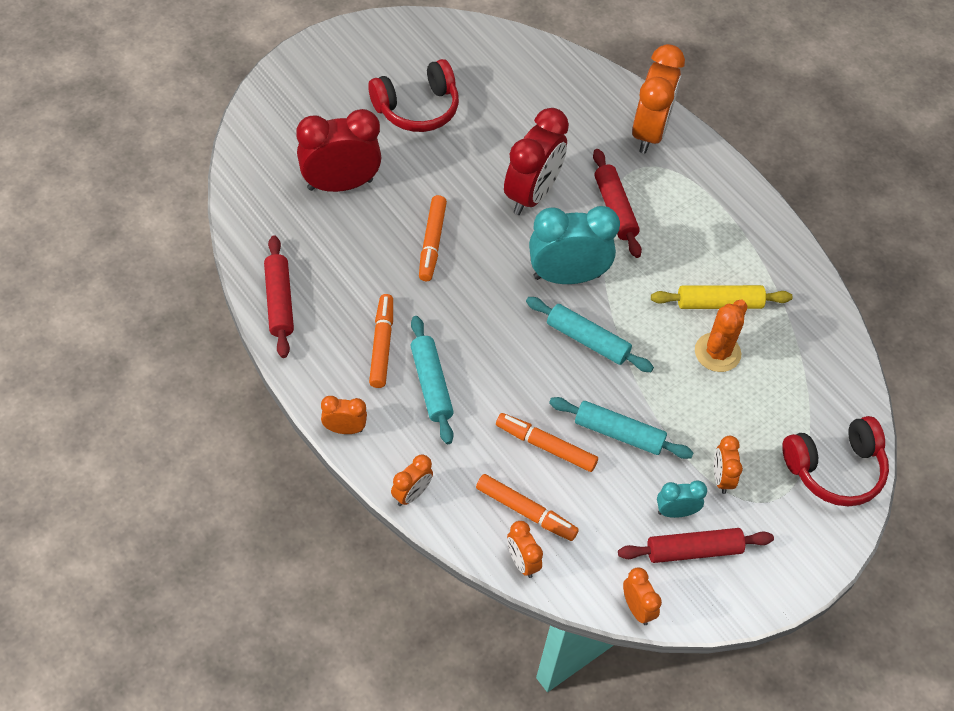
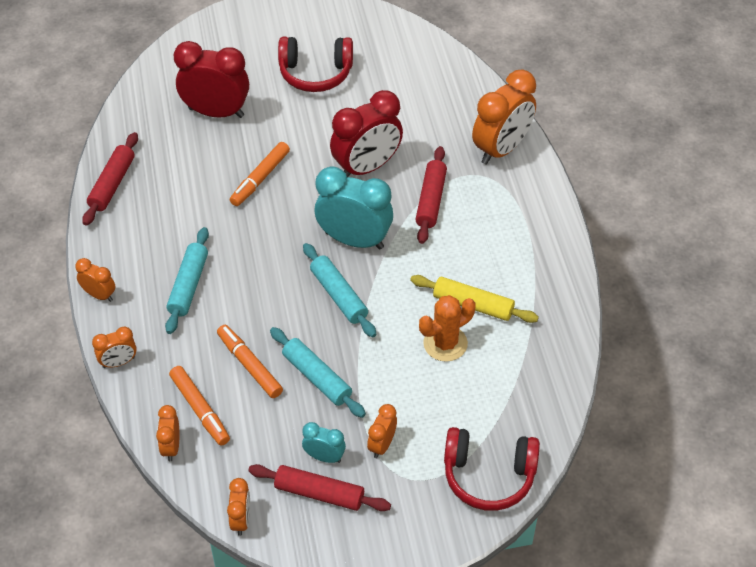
camera: 30 degrees right, 5 degrees down
orange marker [369,294,393,388] -> none

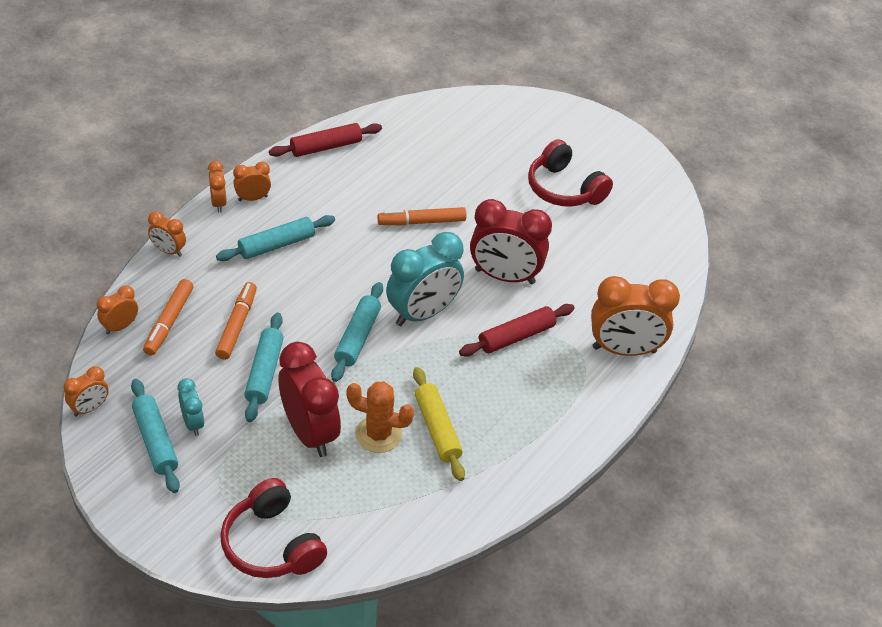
camera: 45 degrees right, 5 degrees down
red clock [174,41,249,118] -> red clock moved to [279,342,341,457]
red rolling pin [248,464,391,511] -> turquoise rolling pin [131,379,180,493]
turquoise clock [315,167,393,249] -> turquoise clock turned 75 degrees clockwise [386,232,464,326]
orange clock [367,404,397,458] -> orange clock moved to [233,162,271,201]

